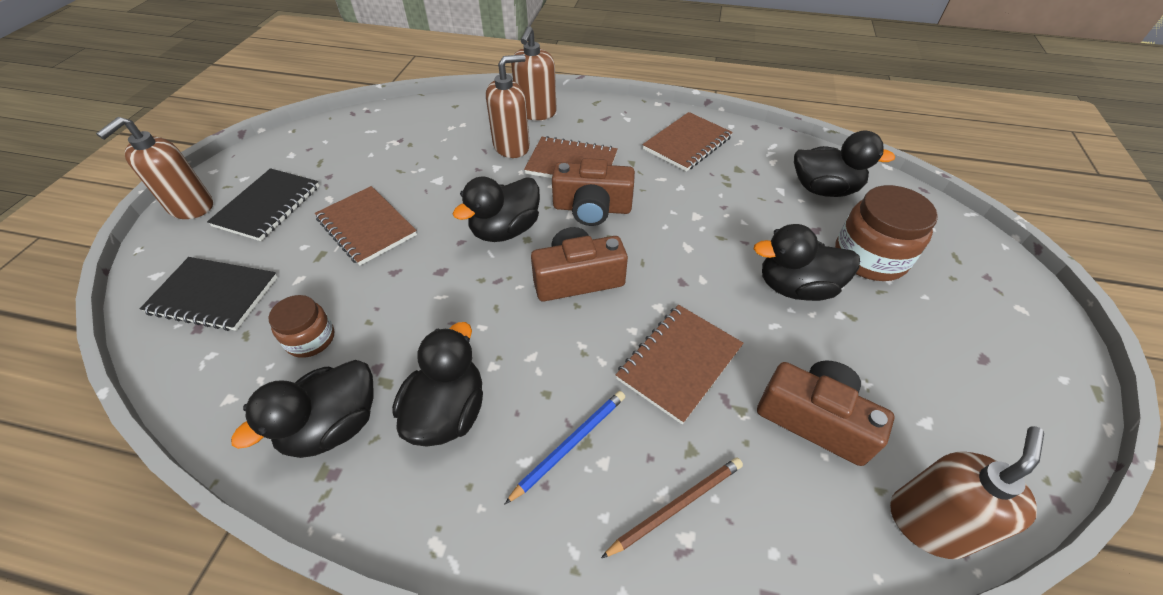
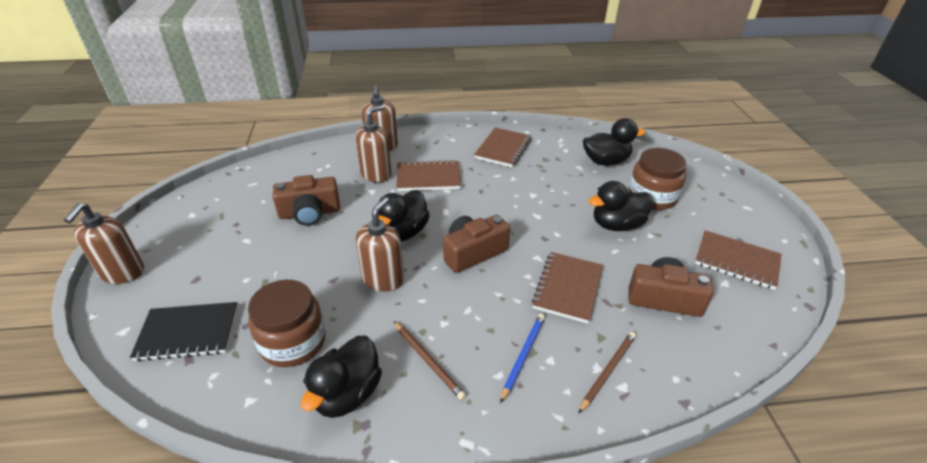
camera: 20 degrees left, 10 degrees down
black notebook [207,168,319,241] -> none
brown jar [269,295,334,358] -> brown jar [248,280,326,367], size x1.68
brown notebook [315,186,417,266] -> brown notebook moved to [695,230,782,290]
black duck [392,322,483,447] -> brown pencil [394,321,466,400]
brown camera [552,158,635,226] -> brown camera moved to [272,175,340,226]
brown soap dispenser [890,426,1044,559] -> brown soap dispenser moved to [356,197,404,292]

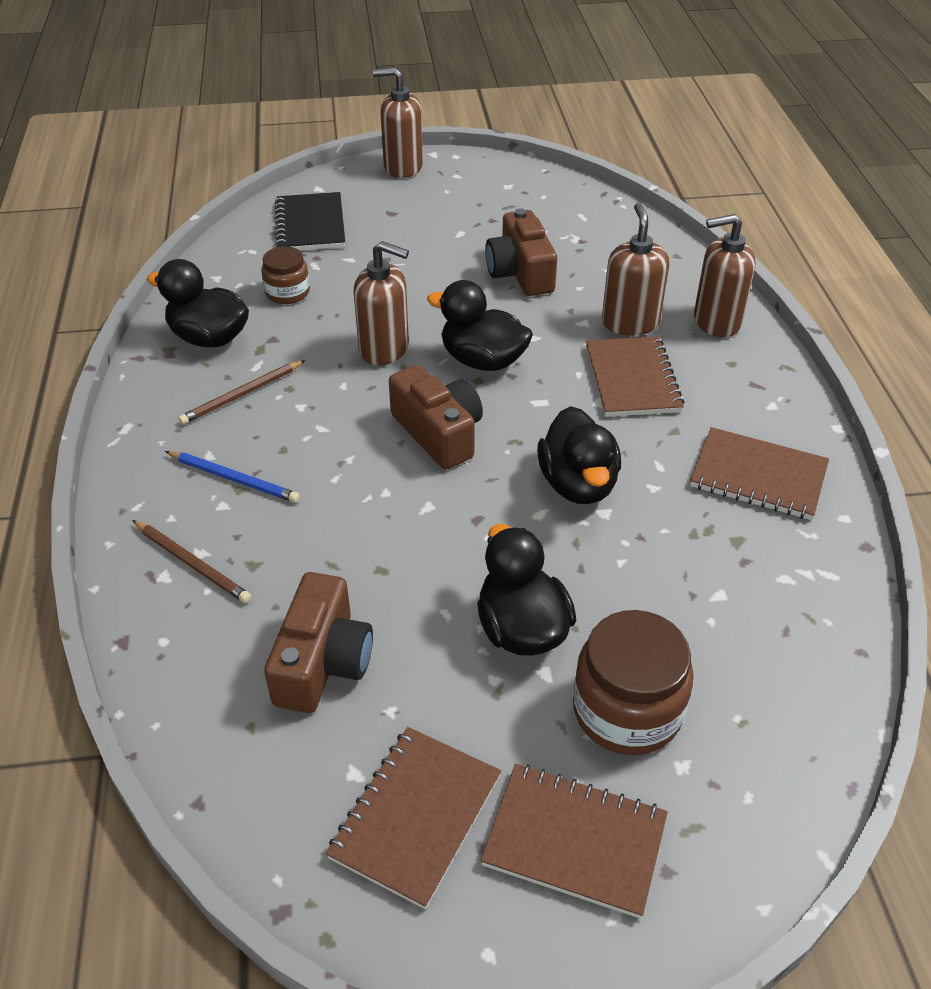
camera: 90 degrees right, 5 degrees up
brown jar [248,280,326,367] -> brown jar [261,246,310,304], size x0.59
brown soap dispenser [355,105,392,182] -> brown soap dispenser turned 135 degrees counterclockwise [602,203,669,336]
brown notebook [532,252,603,323] -> brown notebook moved to [480,764,668,919]
black duck [583,118,645,166] -> black duck moved to [537,406,621,504]

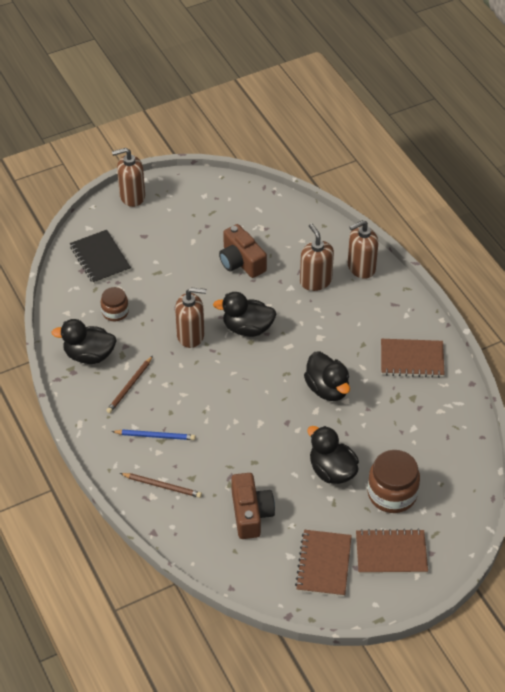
camera: 20 degrees left, 5 degrees up
brown camera [389,365,483,470] -> none
brown notebook [586,336,684,417] -> none

